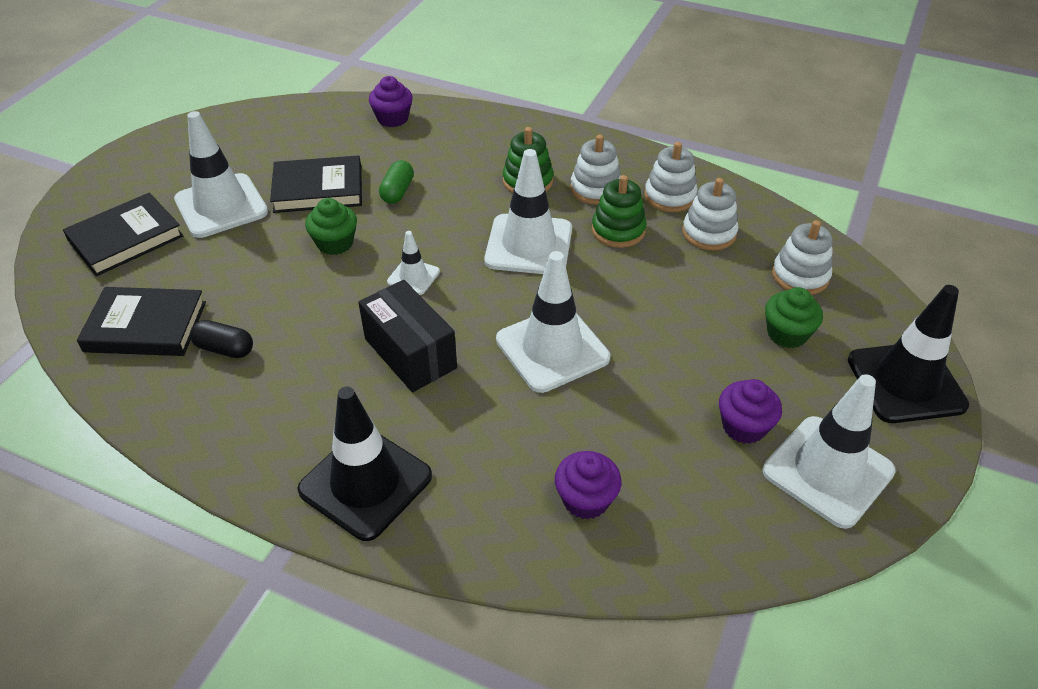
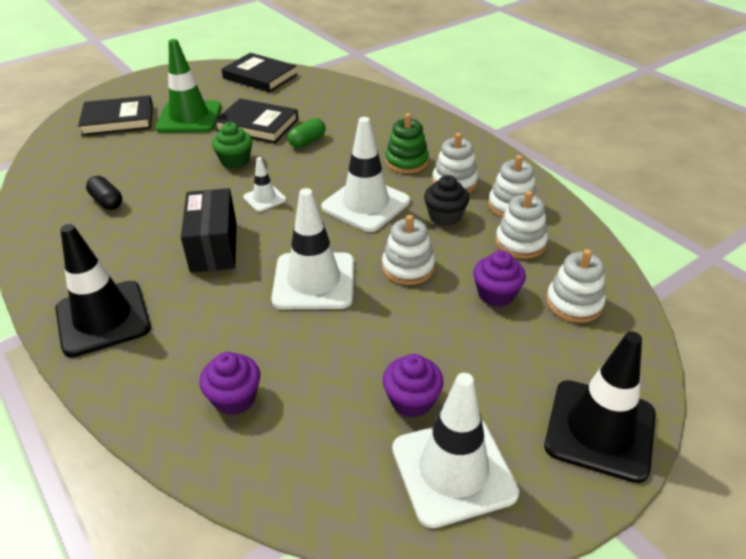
camera: 30 degrees right, 5 degrees down
black book [77,287,206,356] -> black book moved to [222,53,297,92]
white traffic cone [174,111,268,238] -> green traffic cone [155,39,222,133]
purple cupcake [369,76,413,127] -> purple cupcake moved to [473,250,526,307]
green stacking toy [592,175,647,248] -> black cupcake [424,175,469,226]
green cupcake [765,287,823,348] -> none
none -> white stacking toy [382,215,435,285]

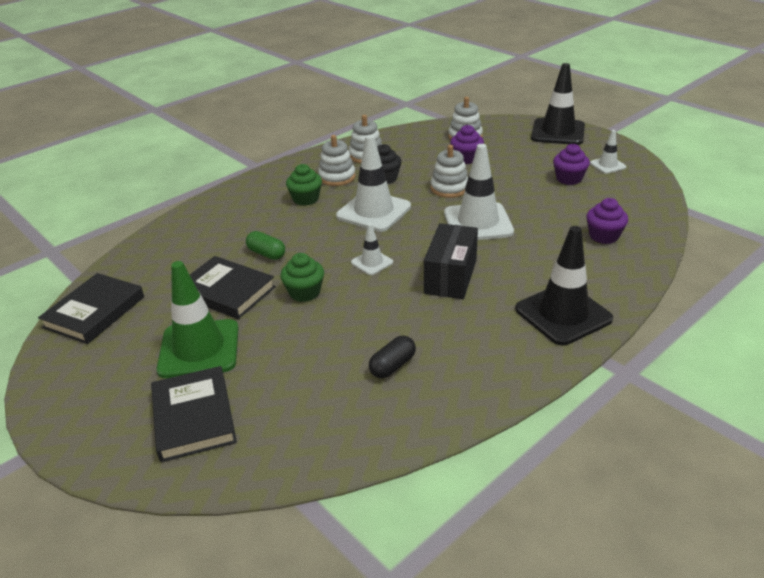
camera: 95 degrees left, 5 degrees down
black box [181,188,236,273] -> black box turned 60 degrees counterclockwise [424,223,478,299]
black book [214,98,298,143] -> black book turned 75 degrees counterclockwise [190,256,276,319]
green stacking toy [385,113,429,173] -> green cupcake [286,164,322,206]
white traffic cone [392,373,519,528] -> white traffic cone [590,130,626,174], size x0.50
white stacking toy [495,191,548,259] -> none

